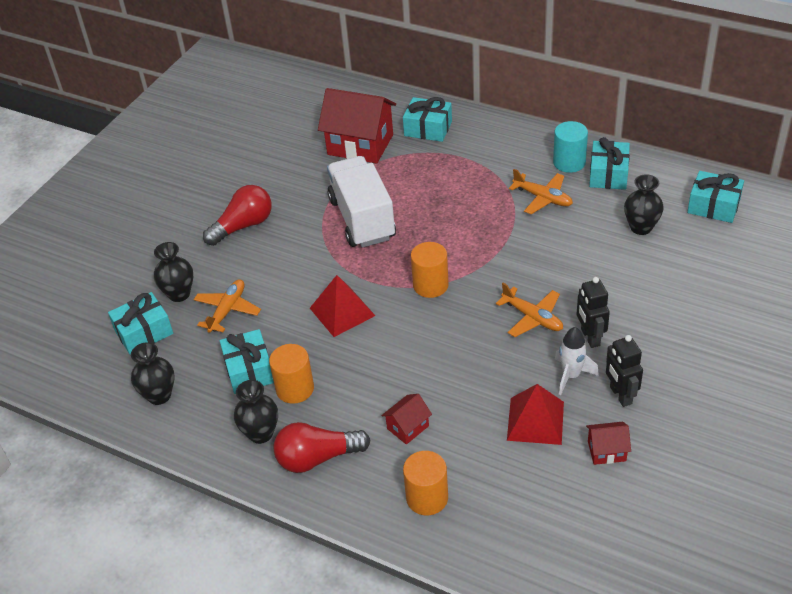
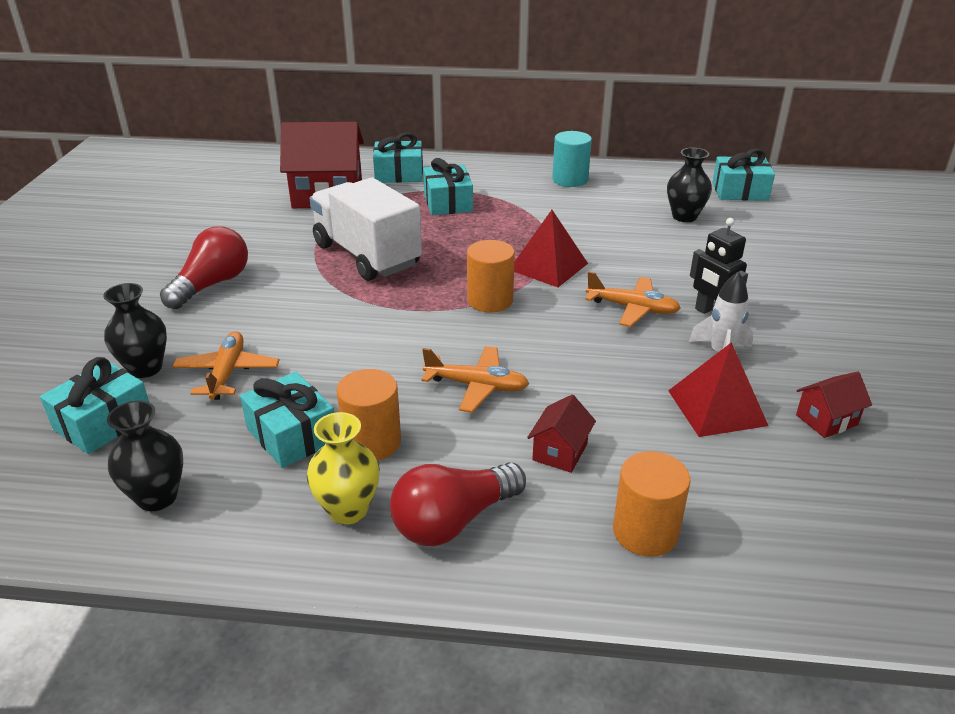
camera: 25 degrees left, 10 degrees down
black vase [234,380,278,444] -> yellow vase [307,412,380,525]
red pyramid [310,275,375,337] -> red pyramid moved to [514,210,588,287]
orange plane [509,169,573,214] -> orange plane moved to [421,346,529,413]
turquoise gift [589,137,630,190] -> turquoise gift moved to [423,158,473,215]
black robot [606,335,643,407] -> none

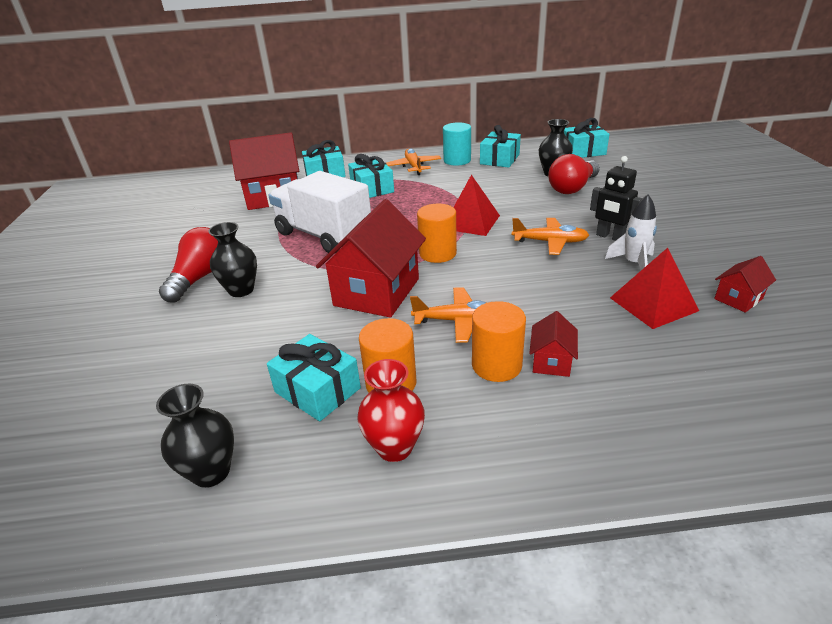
camera: 10 degrees left, 0 degrees up
turquoise gift [40,357,149,454] -> turquoise gift moved to [480,125,521,168]
black vase [103,283,167,378] -> black vase moved to [208,222,257,297]
orange plane [172,331,279,400] -> orange plane moved to [386,149,441,175]
yellow vase [307,412,380,525] -> red vase [357,359,425,462]
red light bulb [390,463,526,546] -> red light bulb moved to [548,154,600,194]
orange cylinder [613,451,691,557] -> orange cylinder moved to [472,301,526,382]
none -> red house [316,199,426,318]

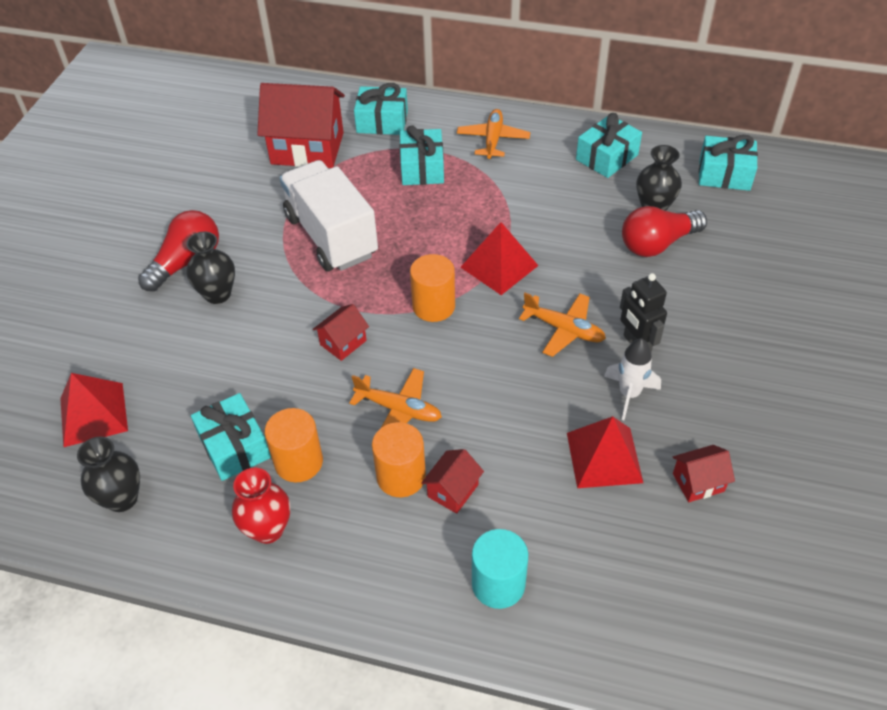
camera: 20 degrees right, 15 degrees up
red house [316,199,426,318] -> red house [313,304,369,361], size x0.46
turquoise cylinder [443,122,471,166] -> turquoise cylinder moved to [472,529,528,609]
none -> red pyramid [60,373,128,447]

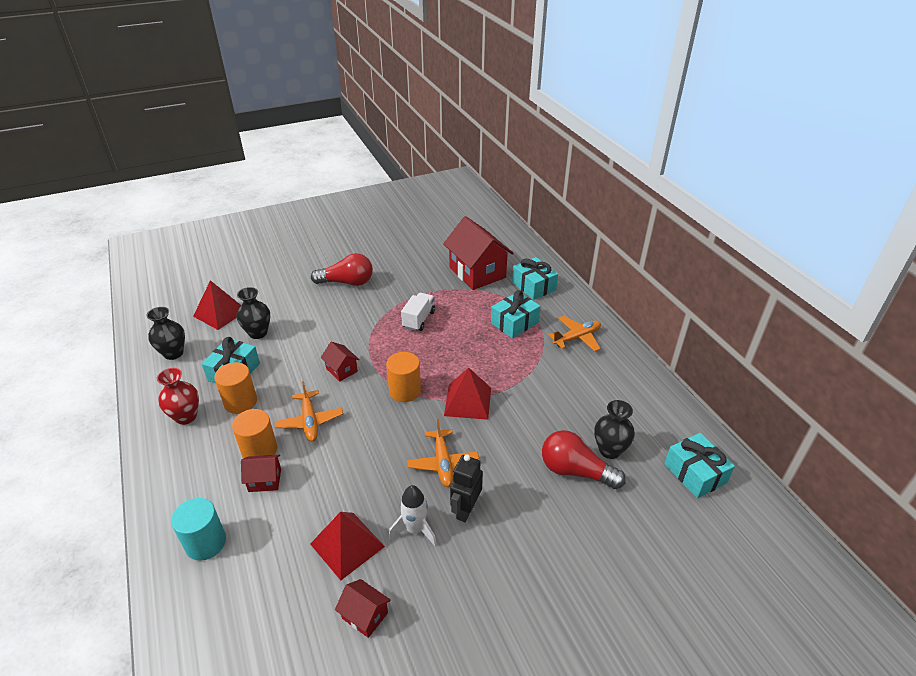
camera: 50 degrees right, 10 degrees down
black vase [186,231,235,304] -> black vase moved to [236,287,270,339]
white truck [280,160,378,271] -> white truck [401,293,435,331], size x0.52
red house [313,304,369,361] -> red house turned 45 degrees clockwise [321,342,359,382]
turquoise gift [576,113,642,178] -> none

